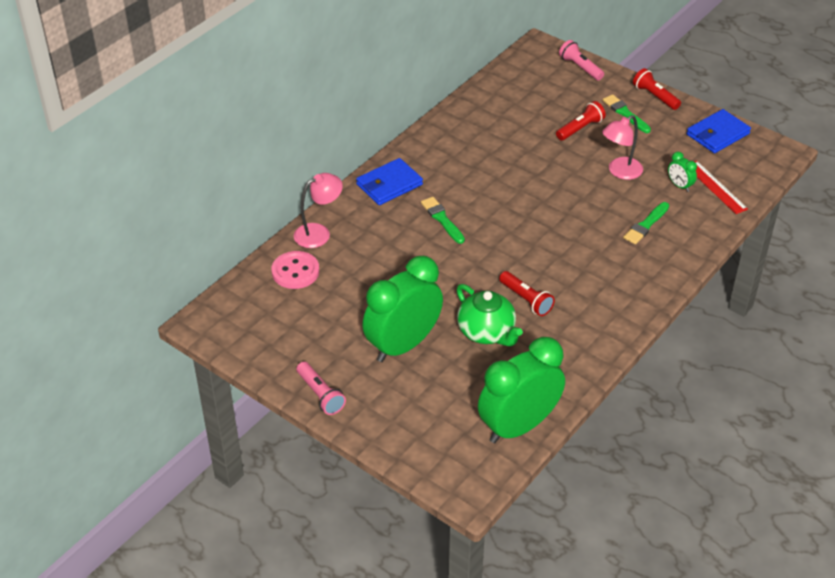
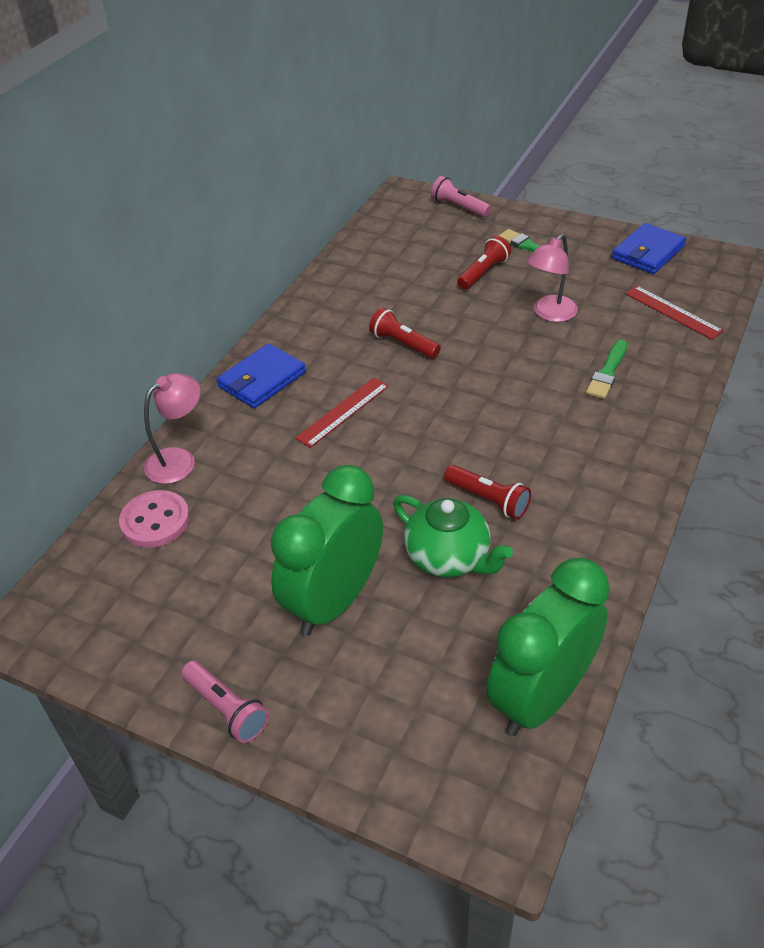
camera: 10 degrees left, 0 degrees up
green brush [421,197,465,244] -> red ruler [295,378,389,448]
red flashlight [633,68,681,110] -> red flashlight moved to [369,308,441,359]
green clock [668,152,697,192] -> none

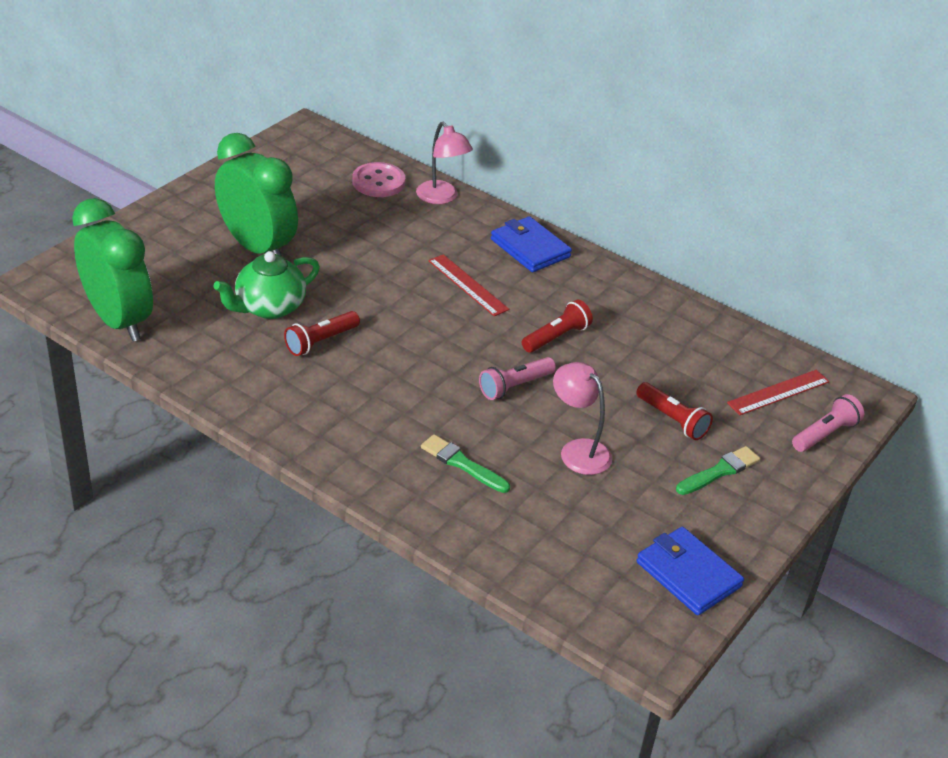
camera: 95 degrees right, 5 degrees down
pink flashlight [181,661,269,743] -> pink flashlight moved to [479,357,556,400]
red ruler [625,286,724,340] -> red ruler moved to [727,370,830,415]

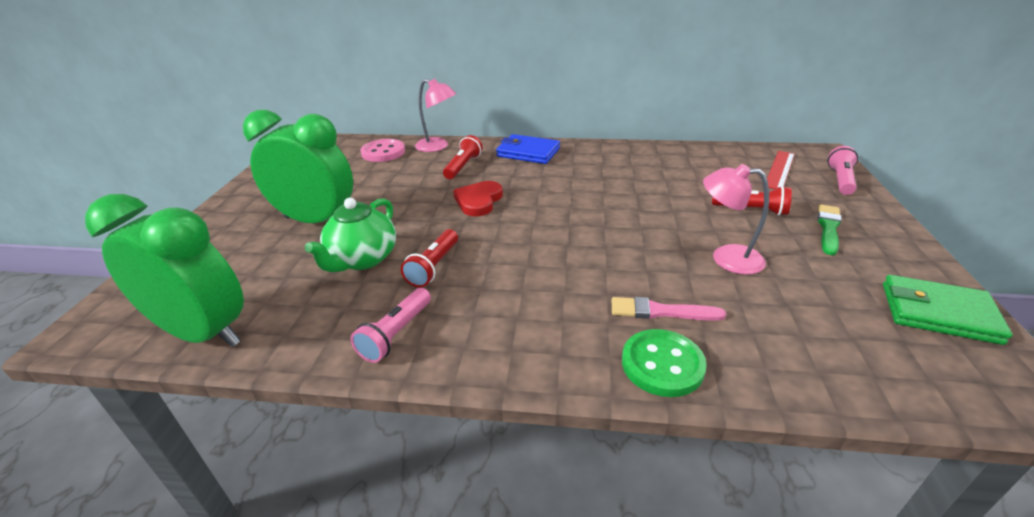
camera: 25 degrees left, 5 degrees down
green brush [421,434,510,493] -> pink brush [612,297,726,321]
red ruler [428,254,509,316] -> none
pink flashlight [479,357,556,400] -> pink flashlight moved to [350,288,431,363]
red flashlight [522,300,593,353] -> red flashlight moved to [443,135,483,179]
blue wallet [636,527,744,615] -> green wallet [883,275,1013,345]
none -> red heart [453,181,503,216]
none -> green button [622,329,707,397]

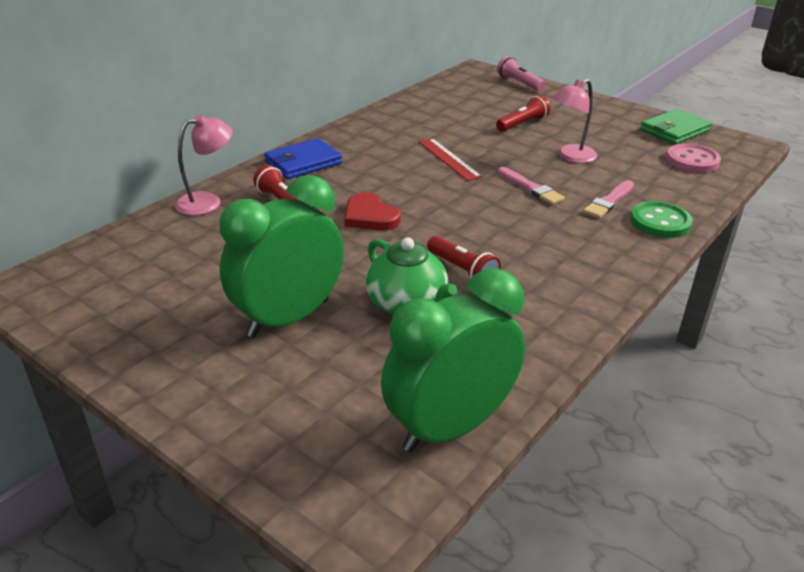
camera: 60 degrees left, 0 degrees up
pink flashlight [350,288,431,363] -> none
pink button [360,139,405,162] -> pink button moved to [666,144,721,173]
red ruler [767,151,795,189] -> red ruler moved to [419,138,482,181]
green brush [818,204,842,255] -> none
none -> pink brush [498,167,565,205]

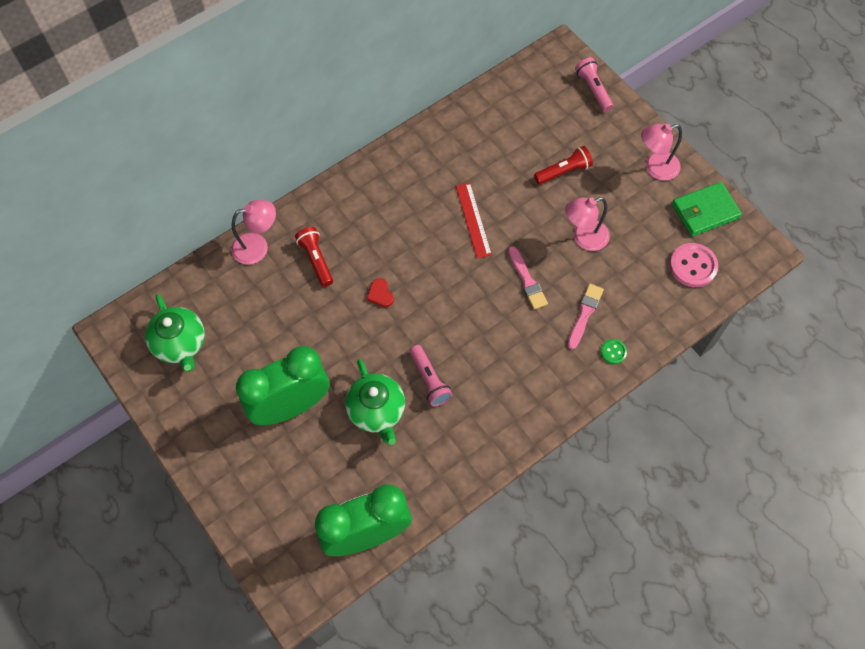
camera: 15 degrees right, 30 degrees up
blue wallet [264,138,343,179] -> none
red heart [344,192,401,230] -> red heart [366,278,394,307], size x0.60
red flashlight [427,236,501,279] -> pink flashlight [410,345,453,406]
pink brush [583,180,634,218] -> pink brush turned 150 degrees clockwise [568,284,604,350]
green button [630,201,693,238] -> green button [601,339,627,364], size x0.53
none -> green teapot [145,294,205,372]
none -> pink lamp [641,124,682,181]

